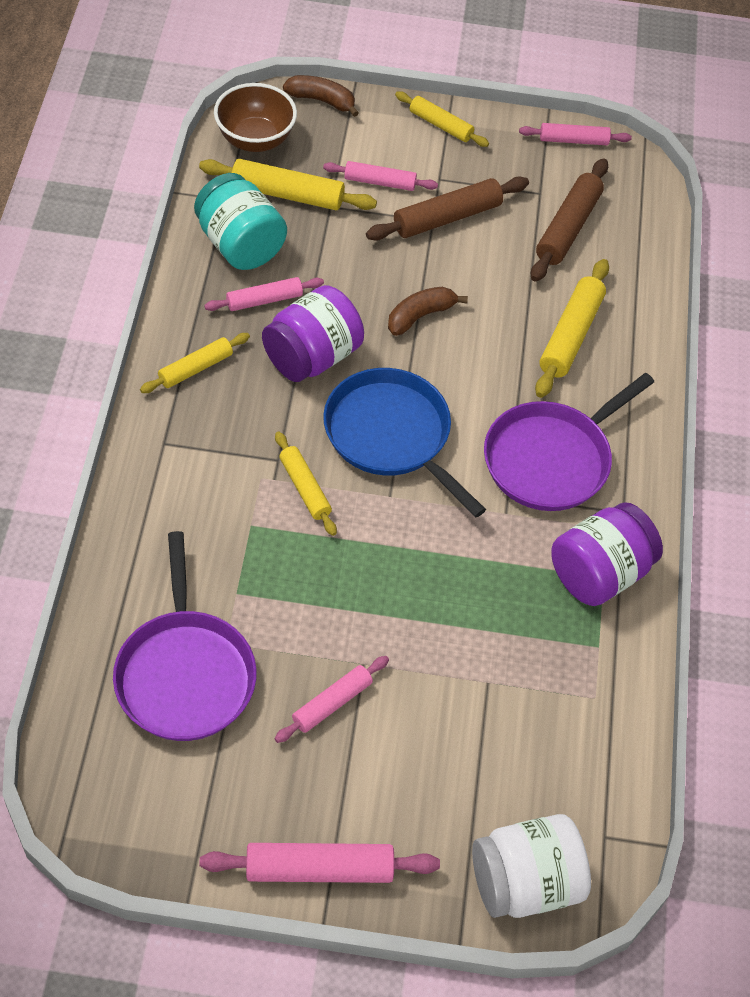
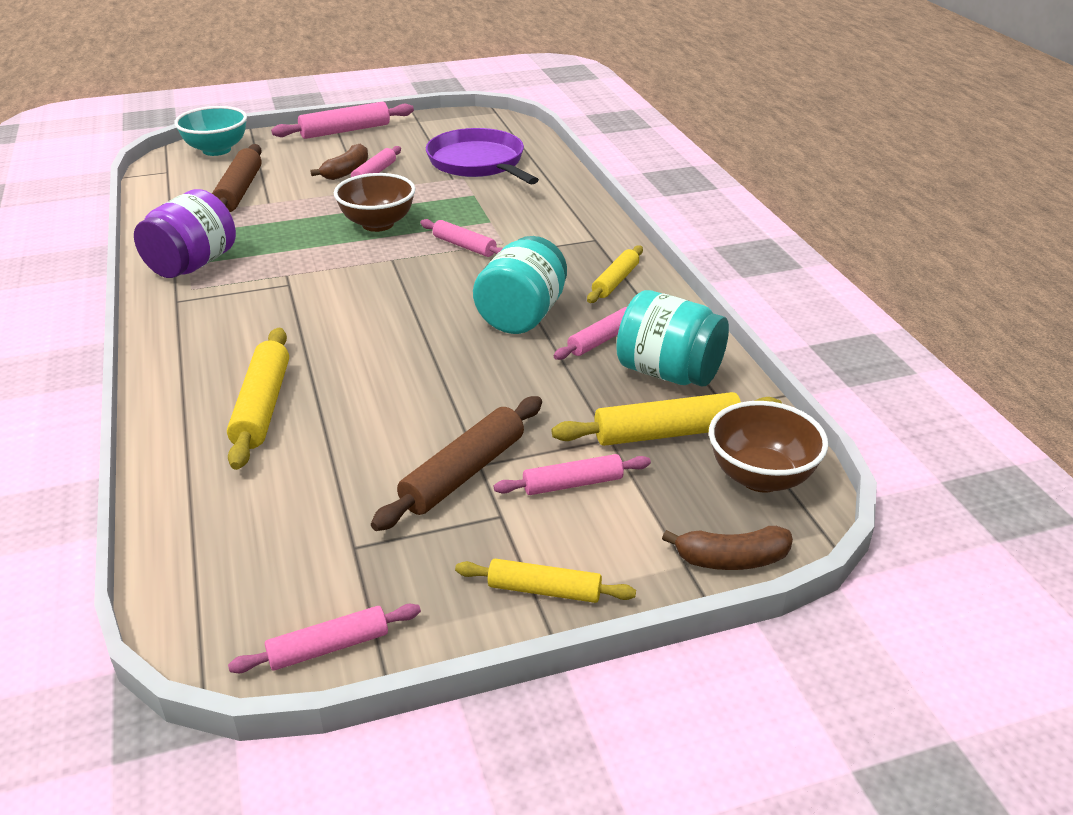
camera: 160 degrees right, 20 degrees down
purple jar [262,285,364,382] -> turquoise jar [473,236,567,334]
yellow rolling pin [275,431,337,536] -> pink rolling pin [420,219,503,257]
blue pan [323,368,486,517] -> none
brown banana [388,287,468,336] -> brown banana moved to [310,144,368,180]
white jar [472,814,591,918] -> turquoise bowl [174,106,247,156]
purple pan [484,373,654,511] -> none
brown rolling pin [531,158,608,282] -> brown rolling pin moved to [212,144,262,212]
none -> brown bowl [334,173,416,232]

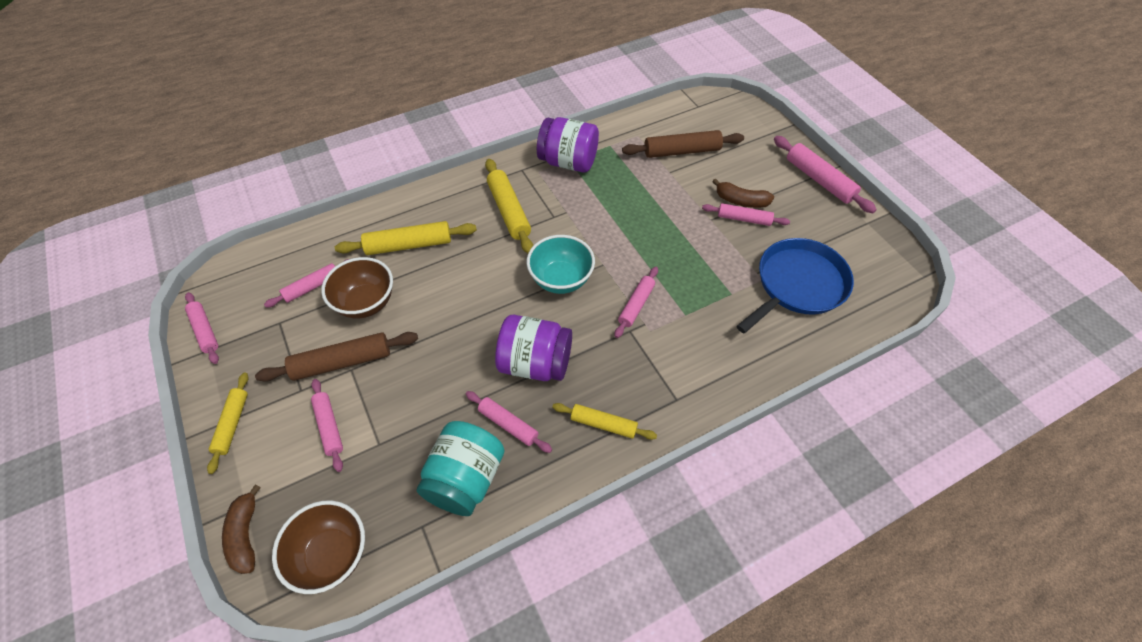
camera: 80 degrees right, 20 degrees up
turquoise bowl [174,106,247,156] -> turquoise bowl moved to [527,235,595,294]
brown bowl [334,173,416,232] -> brown bowl moved to [321,257,393,318]
brown rolling pin [371,396,542,531] -> brown rolling pin turned 45 degrees counterclockwise [255,332,418,382]
purple pan [426,128,539,184] -> blue pan [736,238,854,333]
turquoise jar [473,236,567,334] -> purple jar [495,315,572,381]
yellow rolling pin [552,392,782,446] -> yellow rolling pin moved to [485,159,533,253]
none -> pink rolling pin [264,259,349,308]

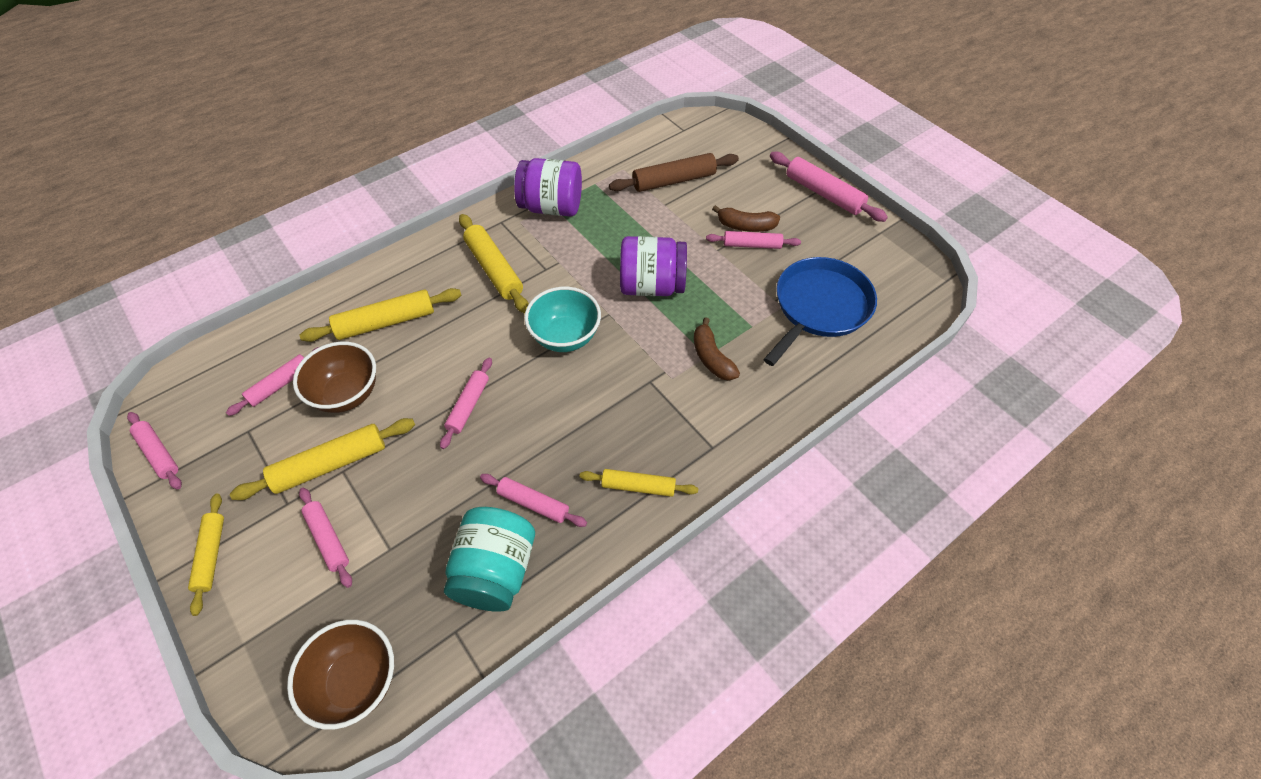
camera: 10 degrees left, 0 degrees up
brown banana [222,484,261,574] -> brown banana moved to [694,317,740,381]
brown rolling pin [255,332,418,382] -> yellow rolling pin [230,418,415,500]
purple jar [495,315,572,381] -> purple jar moved to [620,236,687,296]
pink rolling pin [615,267,658,338] -> pink rolling pin moved to [440,358,492,449]

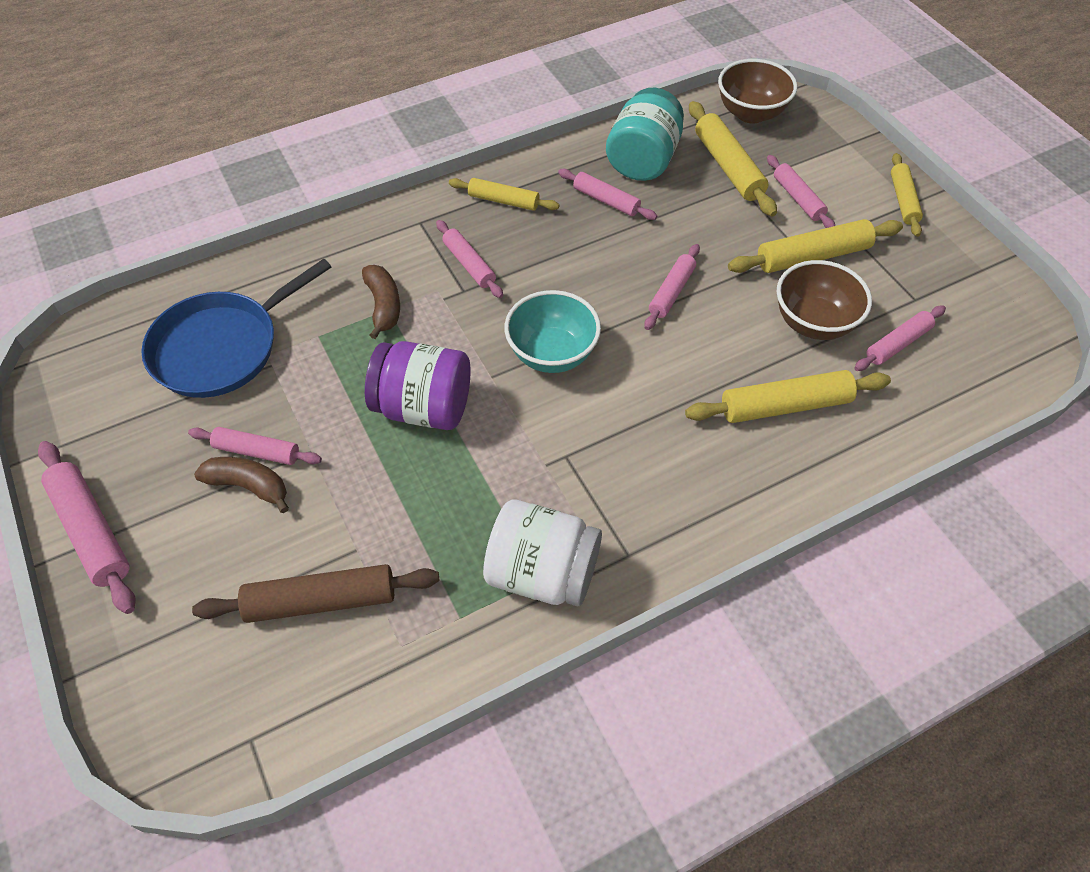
camera: 170 degrees left, 0 degrees up
pink rolling pin [127,412,182,490] -> pink rolling pin moved to [436,220,503,298]
yellow rolling pin [459,214,529,313] -> yellow rolling pin moved to [689,101,777,217]
purple jar [514,158,582,217] -> white jar [483,499,602,606]

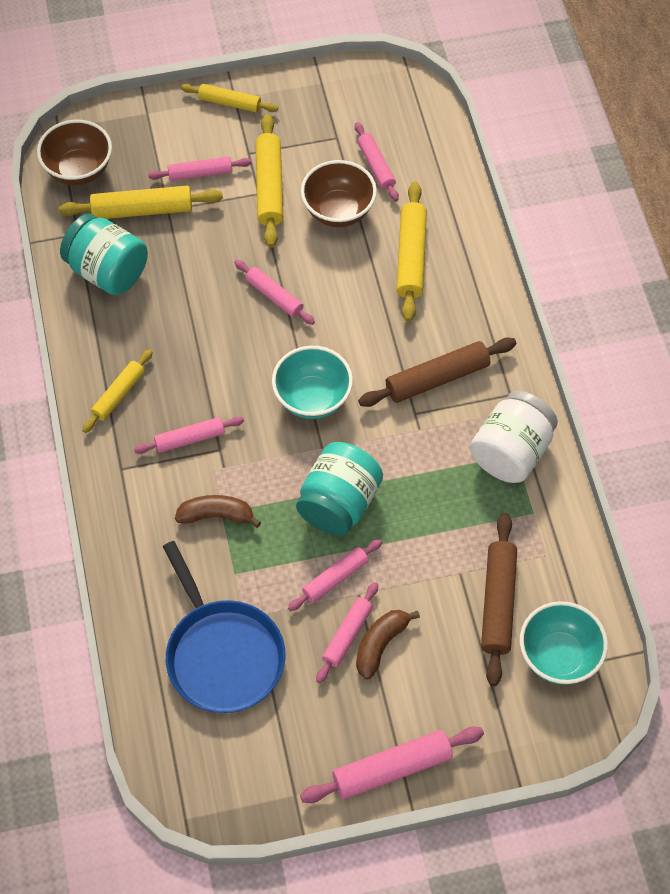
camera: 75 degrees left, 5 degrees up
purple jar [365,341,470,430] -> turquoise jar [296,442,383,536]
pink rolling pin [558,169,657,220] -> pink rolling pin moved to [288,539,382,611]
none -> brown rolling pin [358,337,516,407]
none -> turquoise bowl [520,601,608,685]

